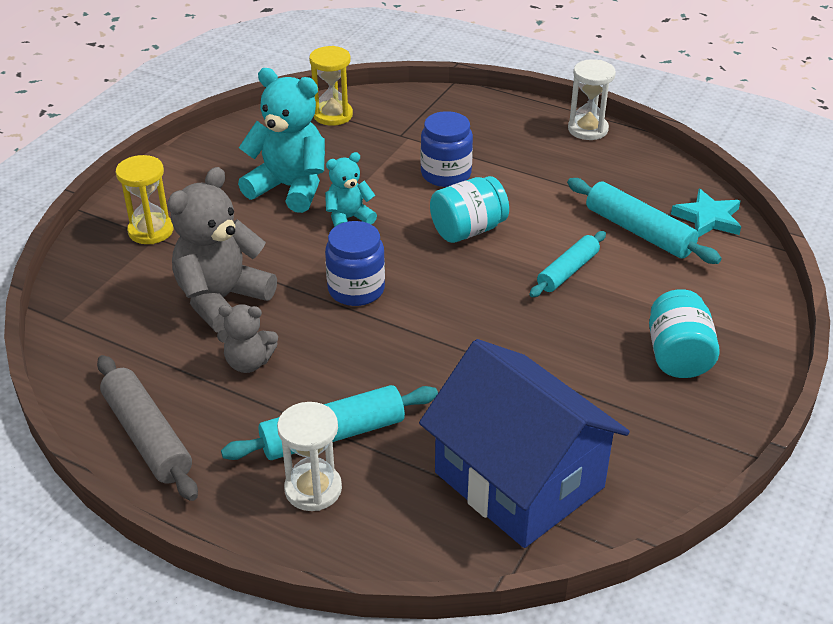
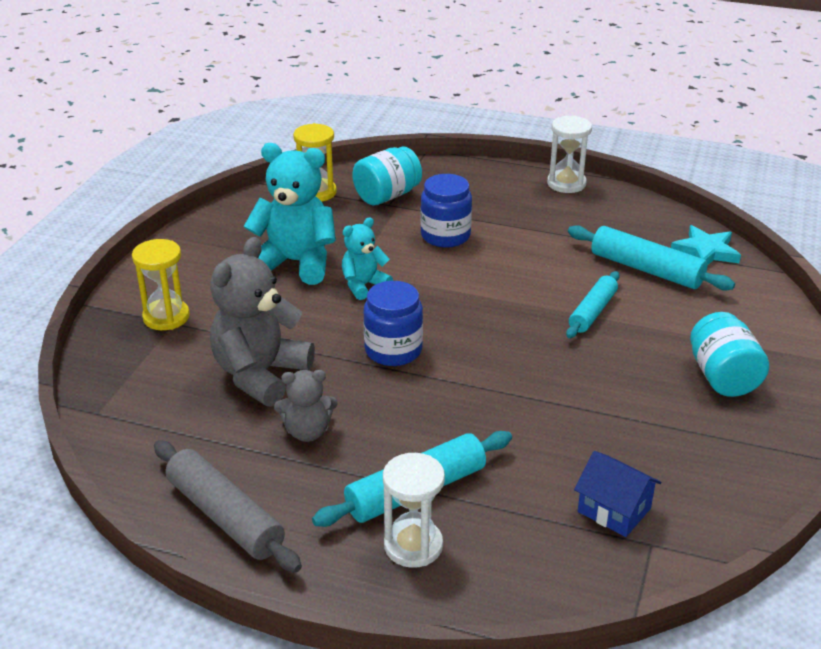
camera: 10 degrees left, 5 degrees down
blue house [419,339,630,548] -> blue house [574,451,662,537], size x0.44
turquoise jar [430,176,509,243] -> turquoise jar moved to [352,146,422,205]

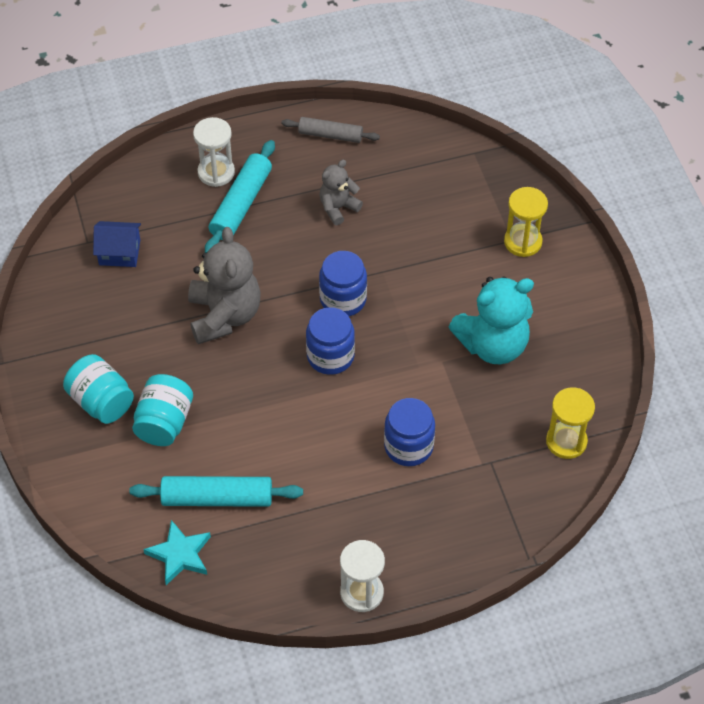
camera: 145 degrees right, 20 degrees up
grey rolling pin [154,440,302,572] -> grey rolling pin [281,117,380,143], size x0.67
grey teddy bear [210,237,315,407] -> grey teddy bear moved to [188,227,261,344]
turquoise teddy bear [342,217,393,300] -> none
turquoise jar [352,146,422,205] -> turquoise jar moved to [132,374,193,446]
turquoise rolling pin [566,271,620,338] -> none
none -> blue jar [306,307,355,375]

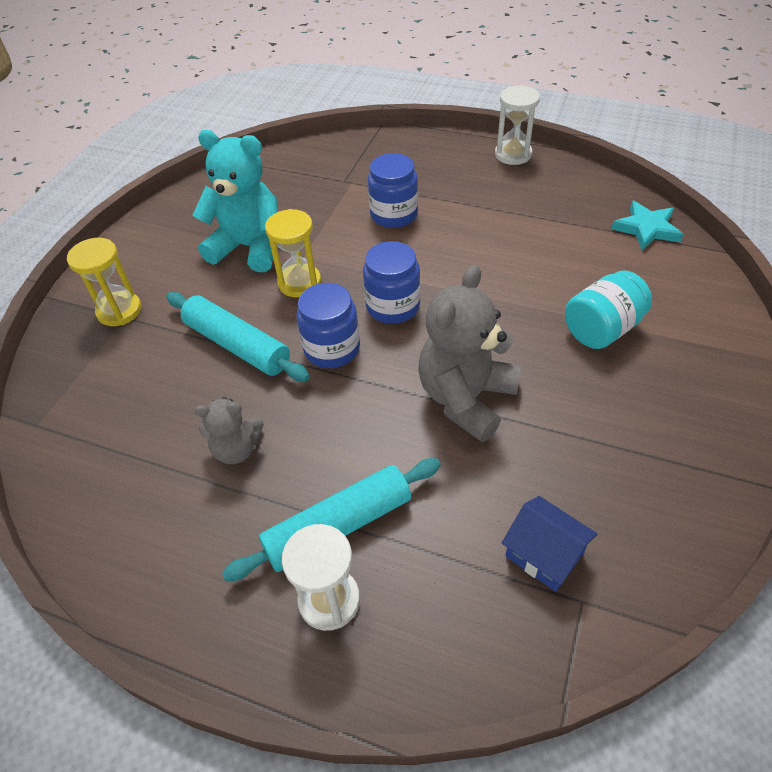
camera: 140 degrees left, 5 degrees down
turquoise jar [63,354,134,424] -> none
turquoise rolling pin [129,476,303,507] -> turquoise rolling pin moved to [166,292,310,381]
grey rolling pin [281,117,380,143] -> none
yellow hourglass [546,387,595,459] -> yellow hourglass moved to [265,209,321,298]

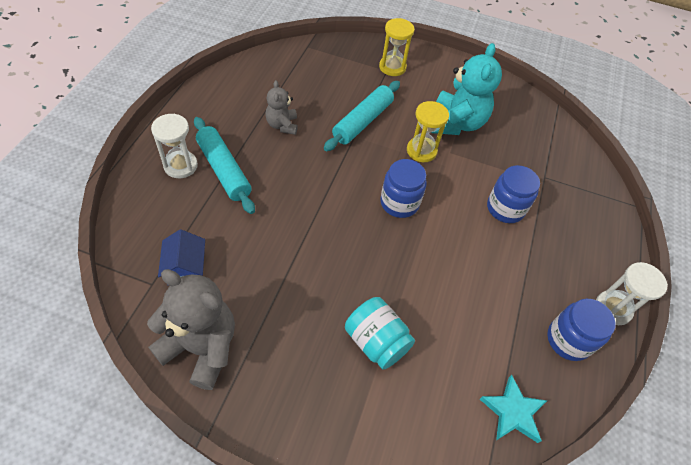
camera: 80 degrees right, 5 degrees up
blue jar [296,283,360,368] -> blue jar moved to [547,299,616,361]
grey teddy bear [418,264,521,442] -> grey teddy bear moved to [147,269,235,390]
blue house [502,496,598,592] -> blue house turned 45 degrees counterclockwise [158,229,205,286]

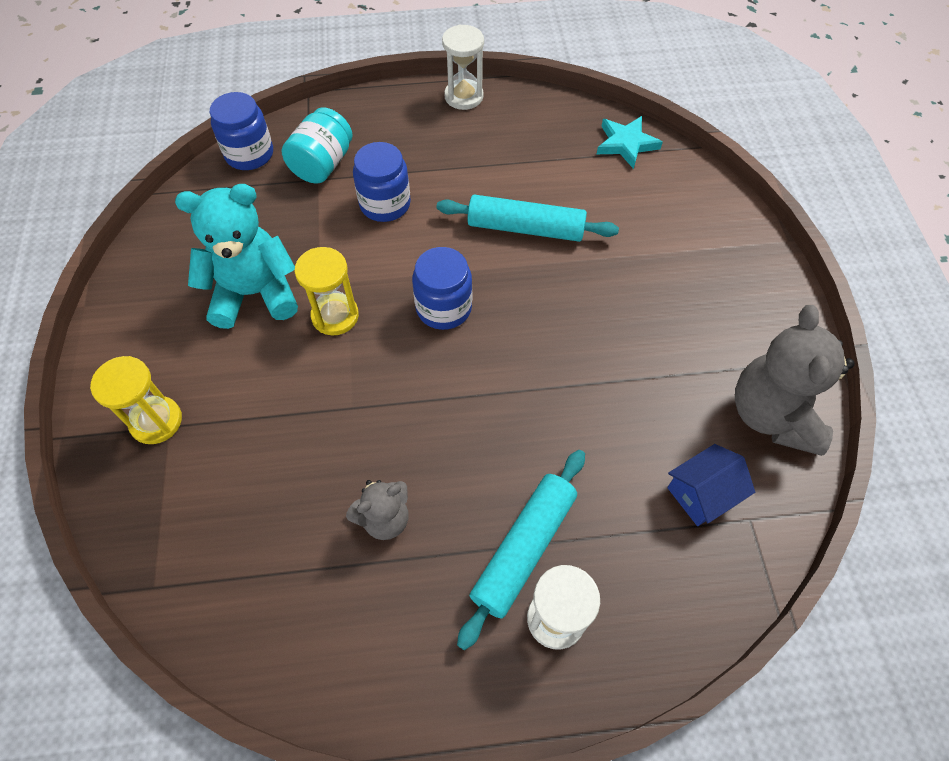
camera: 110 degrees left, 5 degrees up
turquoise rolling pin [324,81,400,151] -> turquoise rolling pin moved to [436,195,619,242]
turquoise jar [345,297,415,370] -> turquoise jar moved to [282,107,353,183]
blue jar [547,299,616,361] -> blue jar moved to [210,92,273,170]

